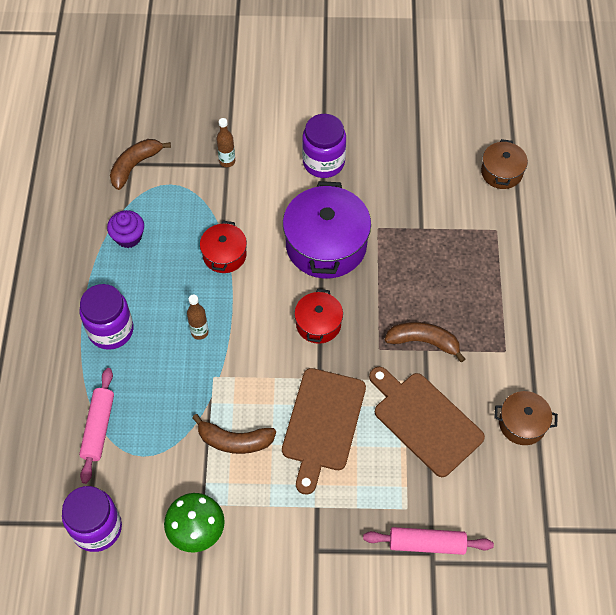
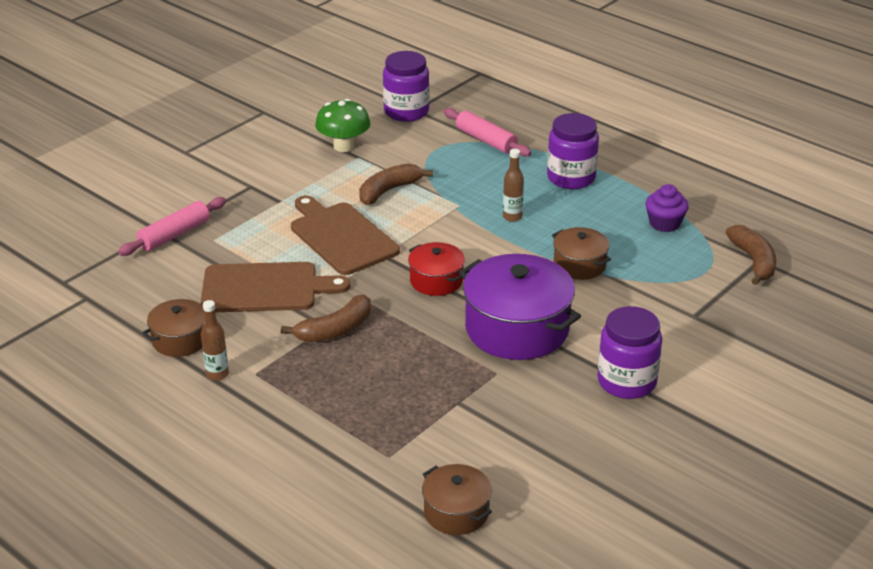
camera: 130 degrees right, 25 degrees down
red pot [200,221,247,273] -> brown pot [552,227,611,280]
brown bottle [216,118,235,167] -> brown bottle moved to [201,300,229,381]

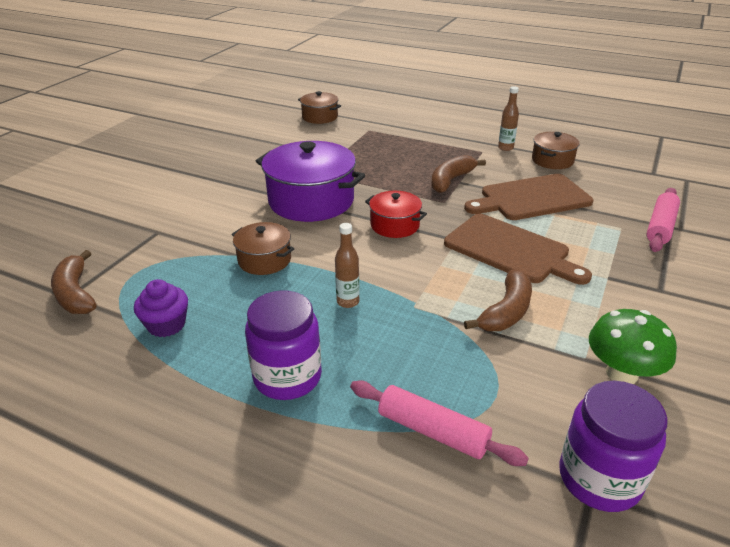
camera: 165 degrees right, 0 degrees up
purple jar [598,306,662,399] -> none

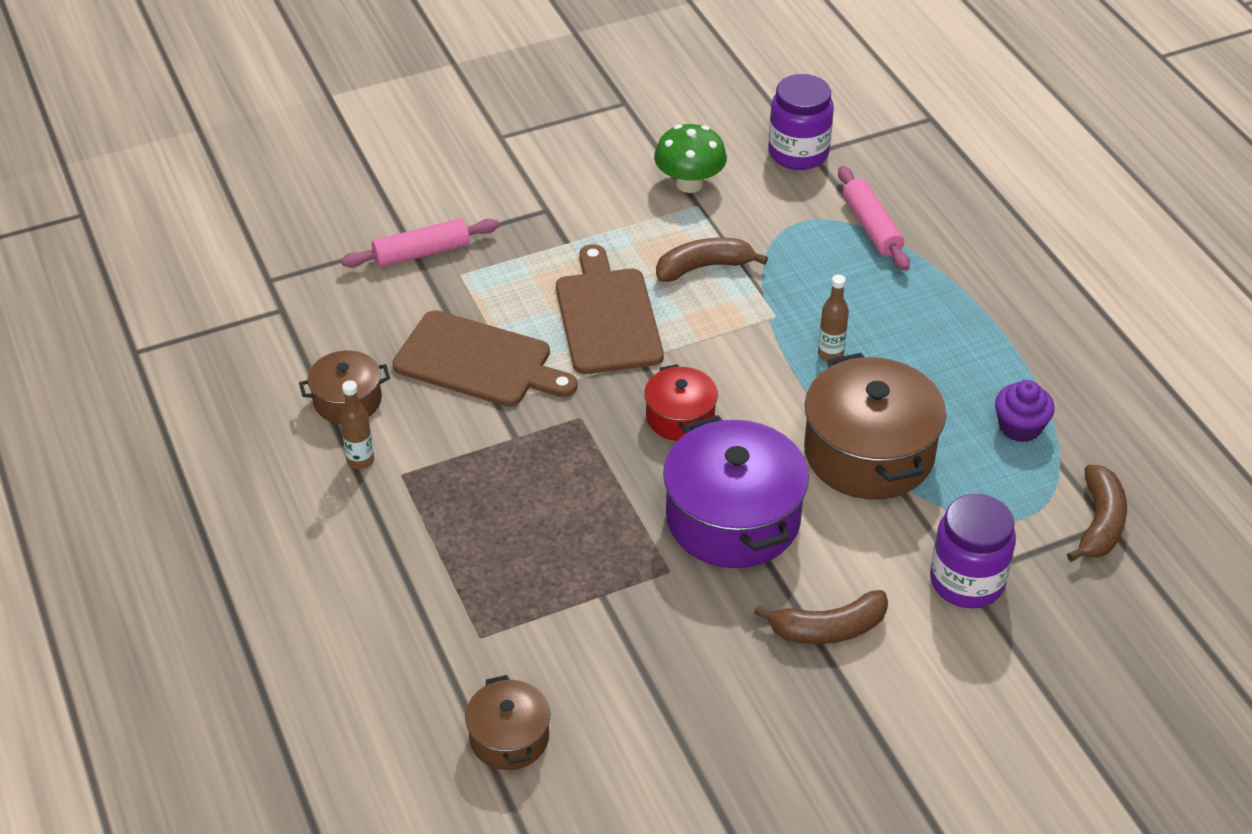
camera: 140 degrees left, 10 degrees up
brown pot [231,222,294,275] -> brown pot [804,353,946,500], size x1.86
purple jar [245,290,322,400] -> purple jar moved to [930,494,1016,608]
brown banana [431,155,486,193] -> brown banana moved to [754,590,888,644]

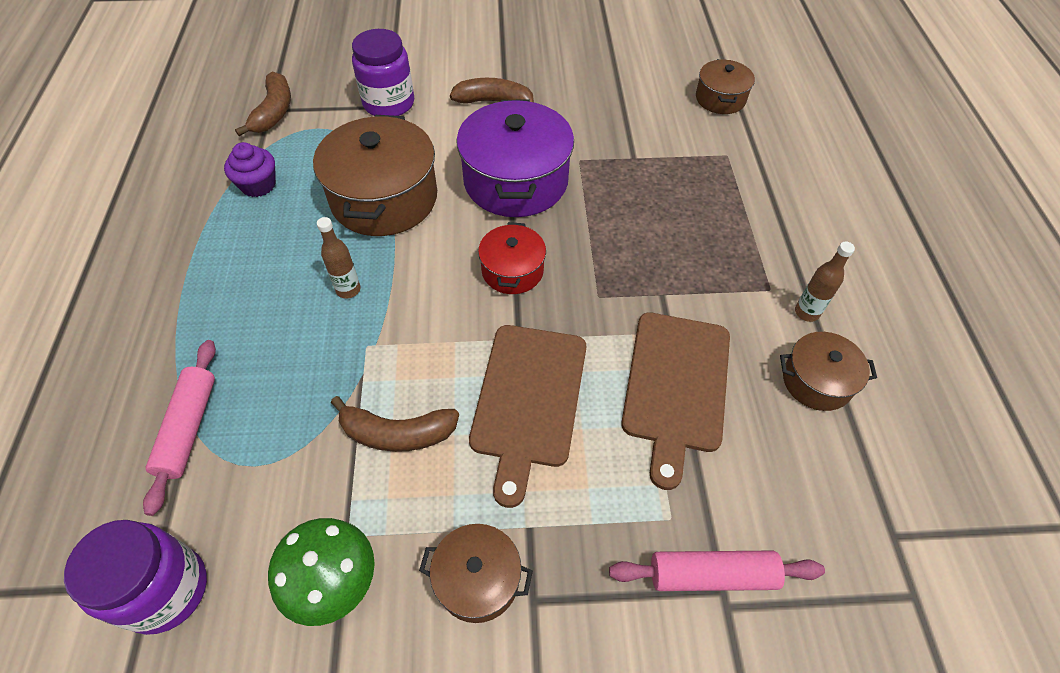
camera: 160 degrees left, 10 degrees up
brown cutting board [392,310,578,407] -> brown cutting board turned 120 degrees counterclockwise [621,312,730,490]
brown banana [1067,465,1127,562] -> brown banana turned 150 degrees clockwise [235,72,291,136]
none -> brown pot [419,524,533,623]

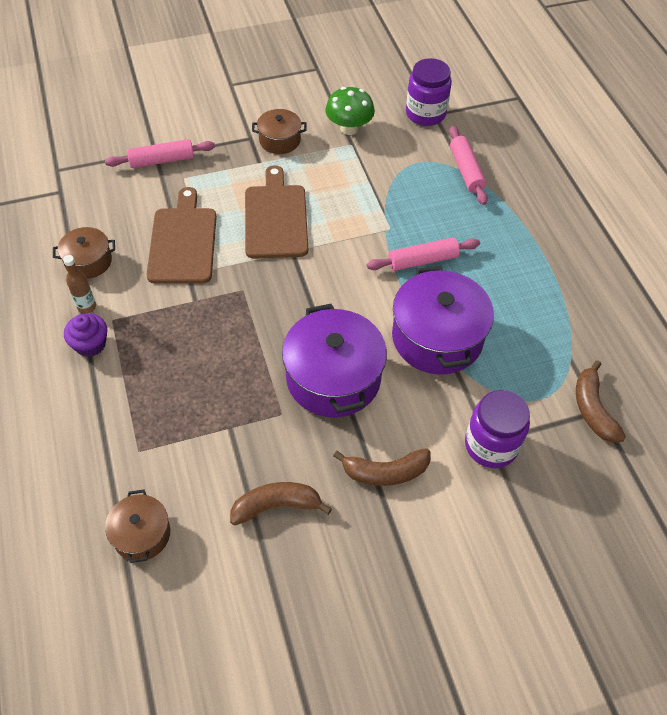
camera: 165 degrees right, 0 degrees up
purple cupcake [224,142,276,197] -> purple cupcake moved to [64,313,107,357]
brown pot [313,115,437,236] -> purple pot [392,266,494,375]
brown bottle [317,217,361,299] -> pink rolling pin [367,238,480,271]
brown banana [331,396,459,452] -> brown banana moved to [230,482,332,526]
red pot [478,222,546,294] -> none

